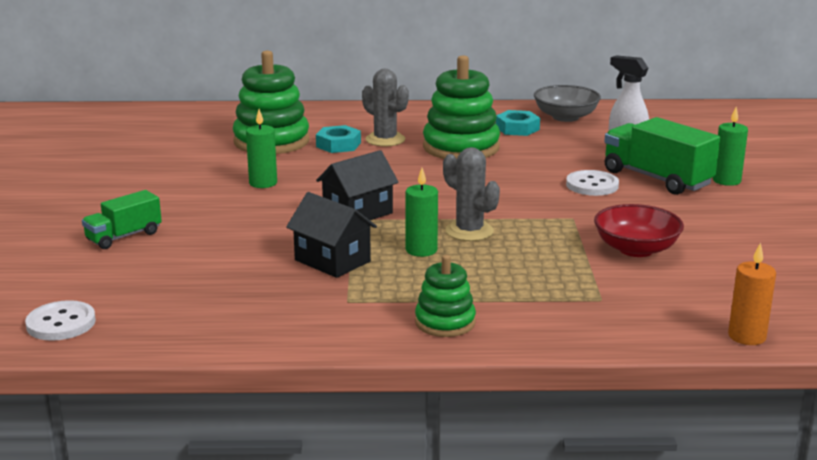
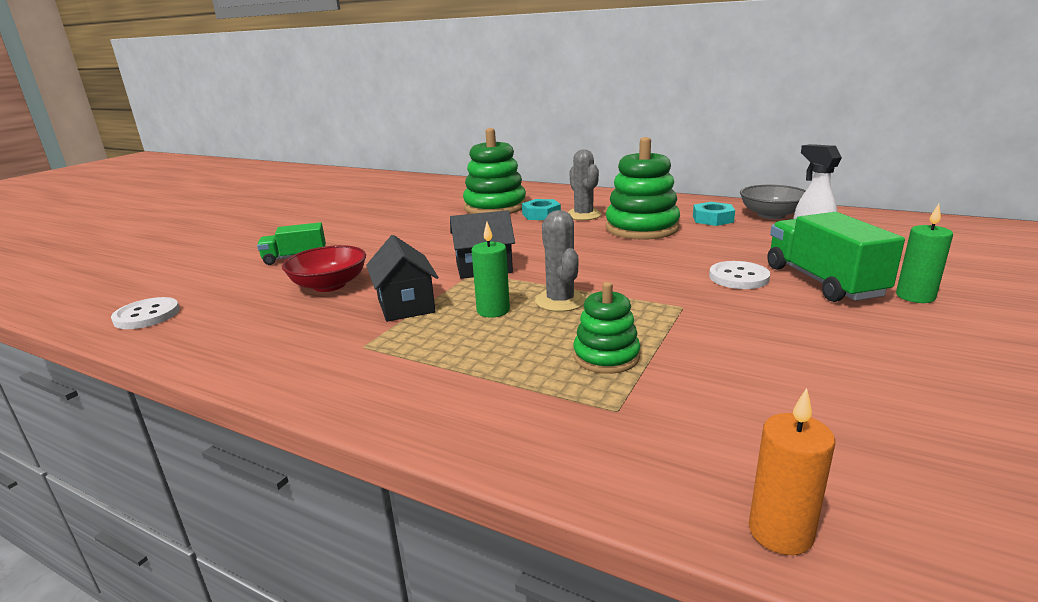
camera: 30 degrees right, 0 degrees up
green candle [246,109,277,188] -> none
green stacking toy [415,255,476,337] -> green stacking toy moved to [573,282,640,374]
red bowl [594,204,684,257] -> red bowl moved to [282,245,366,292]

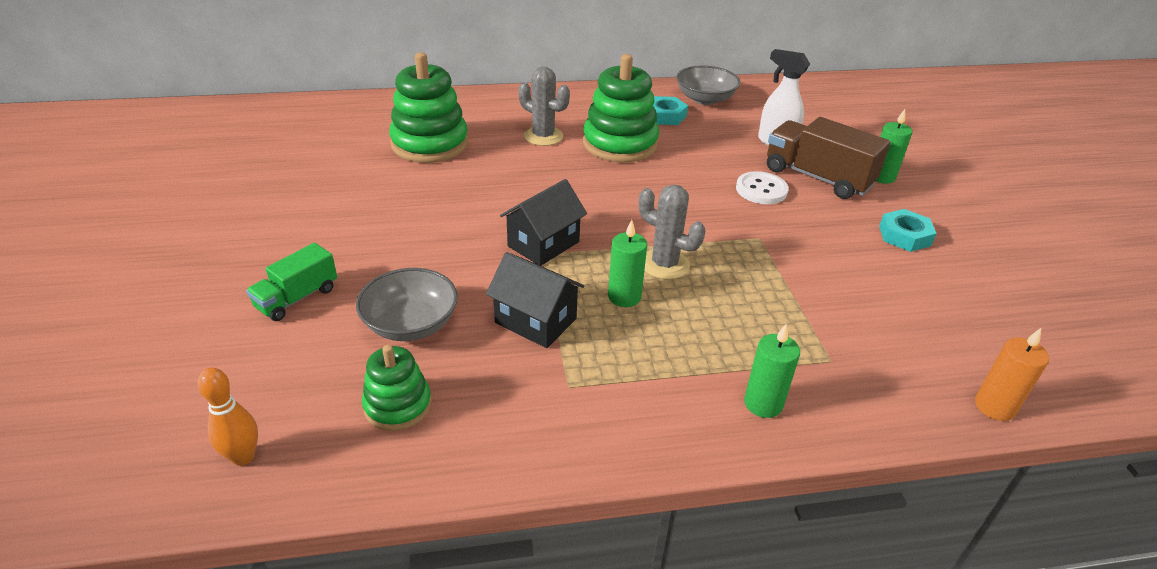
camera: 40 degrees left, 15 degrees up
white button [111,297,180,329] -> orange bowling pin [198,367,258,466]
red bowl [282,245,366,292] -> grey bowl [356,268,458,341]
turquoise nut [522,199,561,220] -> turquoise nut moved to [879,209,937,252]
green stacking toy [573,282,640,374] -> green stacking toy moved to [362,345,432,431]
green truck [767,212,905,302] -> brown truck [767,117,891,199]
none -> green candle [744,324,800,418]

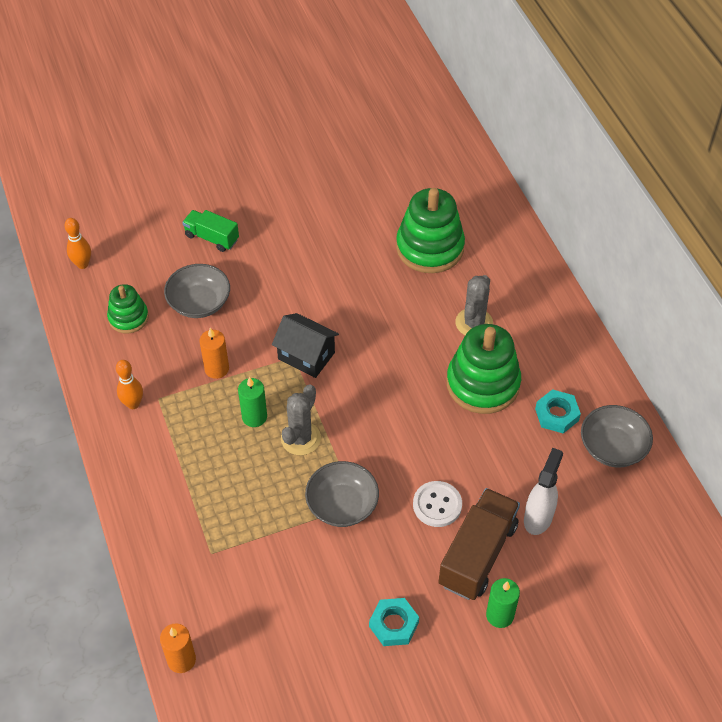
camera: 80 degrees right, 15 degrees up
black house [486,252,585,348] -> orange candle [199,328,229,379]
green candle [744,324,800,418] -> none
none -> orange bowling pin [116,360,143,409]
none -> grey bowl [305,461,379,527]

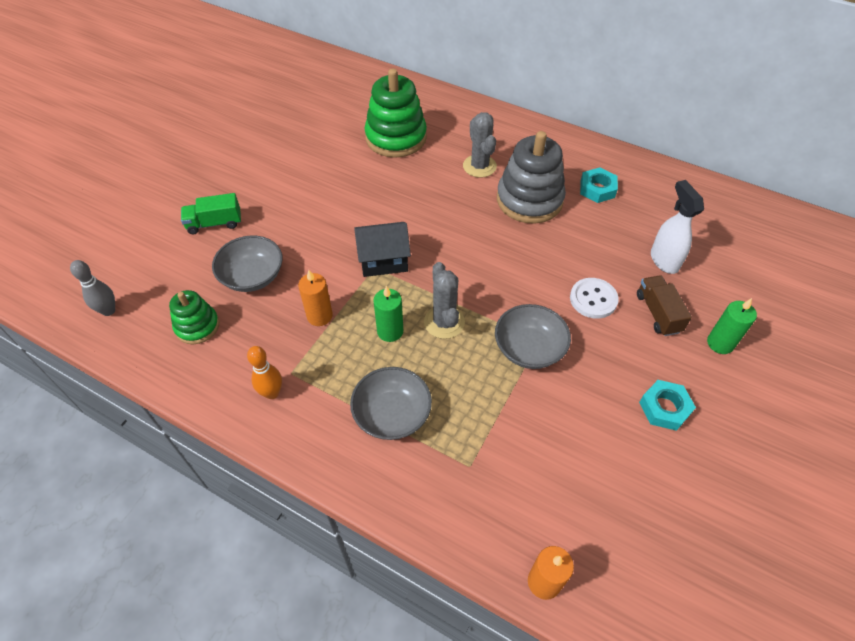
camera: 40 degrees left, 0 degrees up
orange bowling pin [65,218,91,269] -> grey bowling pin [70,260,115,316]
brown truck [438,488,520,600] -> brown truck [637,275,692,336], size x0.60
green stacking toy [446,324,521,414] -> grey stacking toy [497,131,566,224]
grey bowl [581,405,653,467] -> grey bowl moved to [350,367,432,440]

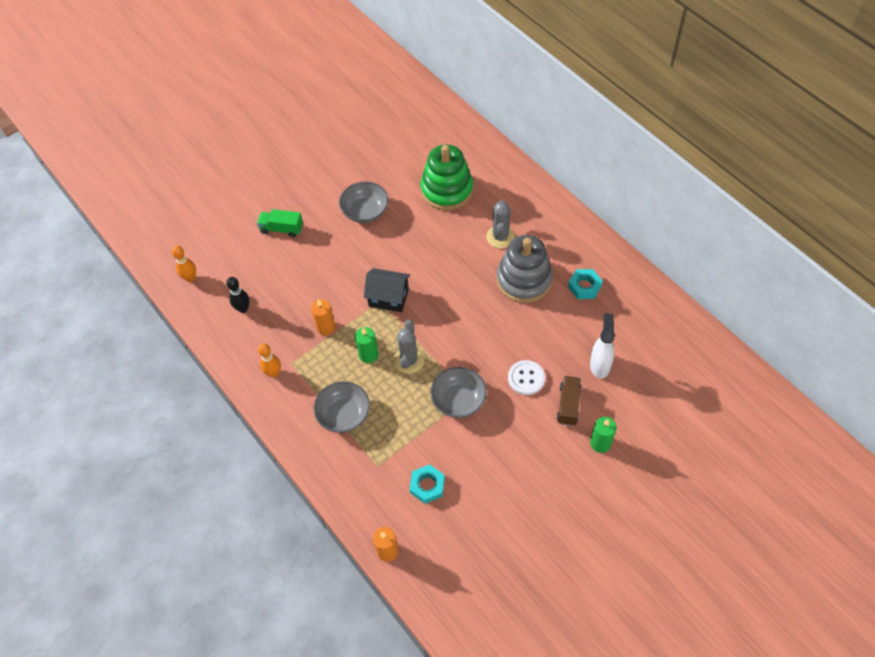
camera: 25 degrees right, 5 degrees up
grey bowling pin [70,260,115,316] -> orange bowling pin [172,245,196,282]
green stacking toy [169,290,219,344] -> black bowling pin [227,277,250,313]
grey bowl [212,236,283,292] -> grey bowl moved to [339,182,388,223]
turquoise nut [639,380,696,431] -> turquoise nut moved to [410,464,445,504]

